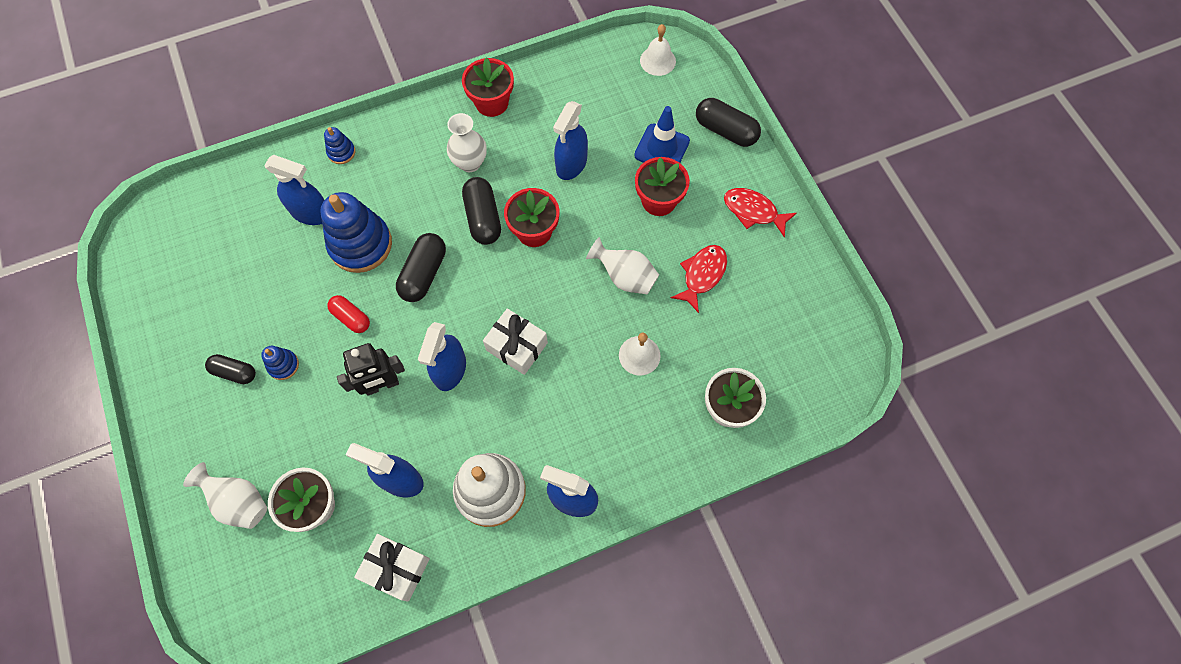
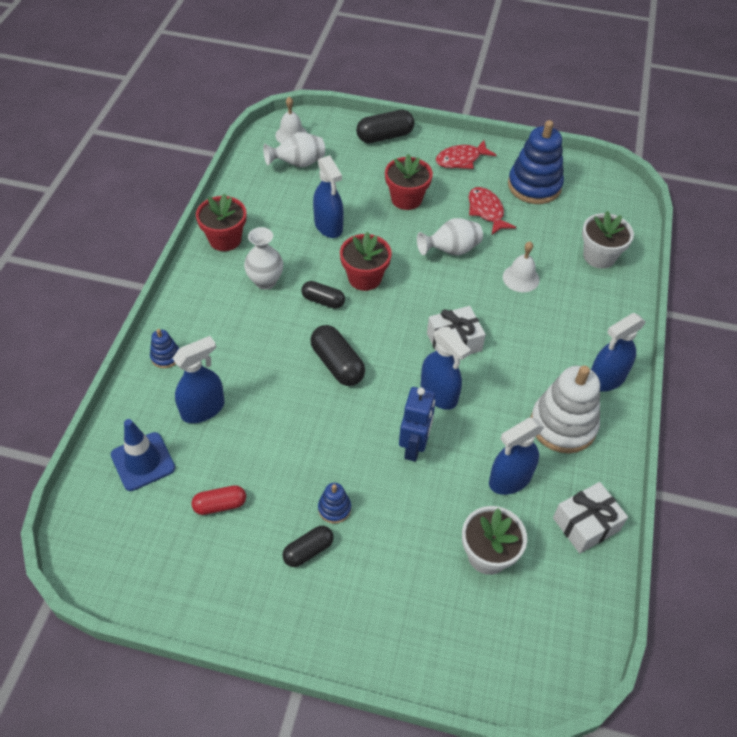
camera: 55 degrees left, 15 degrees down
white vase [183,462,267,529] -> white vase moved to [263,132,325,167]
blue stacking toy [320,192,392,273] -> blue stacking toy moved to [508,120,564,204]
red capsule [327,295,370,333] -> red capsule moved to [192,485,246,515]
black robot [337,343,405,396] -> blue robot [399,387,435,462]
black capsule [462,177,501,245] -> black capsule [302,281,345,309], size x0.65
blue traffic cone [634,106,690,163] -> blue traffic cone moved to [111,419,175,491]

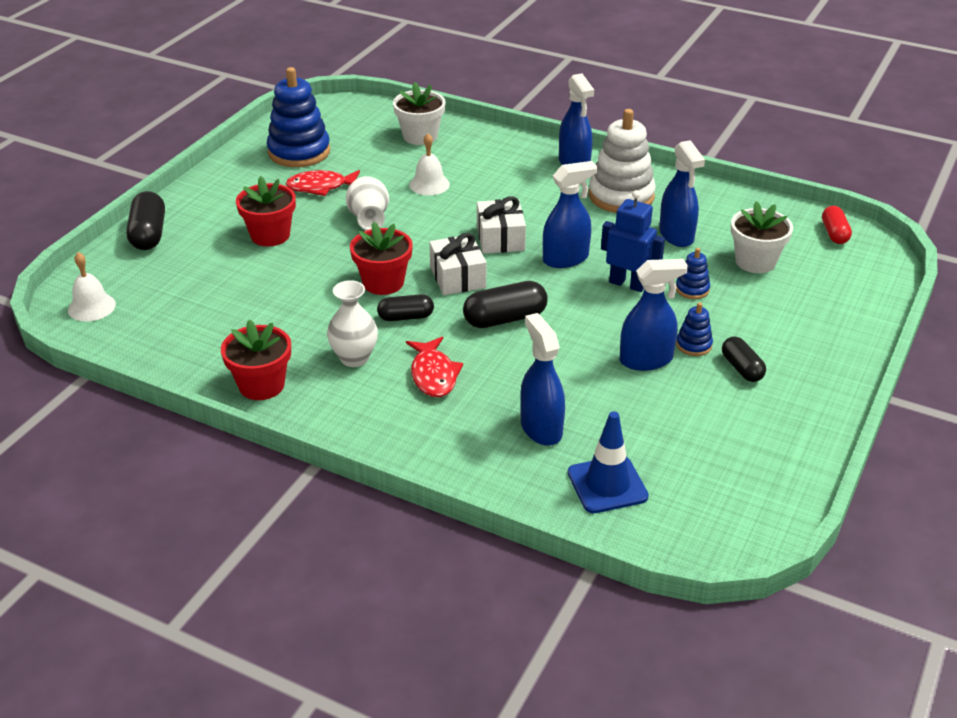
camera: 75 degrees left, 15 degrees down
blue stacking toy [150,329,179,368] -> blue stacking toy moved to [676,248,710,299]
red capsule [192,485,246,515] -> red capsule moved to [822,206,852,244]
white vase [263,132,325,167] -> none
black capsule [302,281,345,309] -> black capsule turned 45 degrees clockwise [377,294,434,321]
blue spray bottle [313,155,344,238] -> blue spray bottle moved to [620,259,688,371]
red fish [435,140,497,169] -> red fish moved to [406,337,463,397]
white gift [553,482,628,554] -> white gift moved to [429,233,486,295]

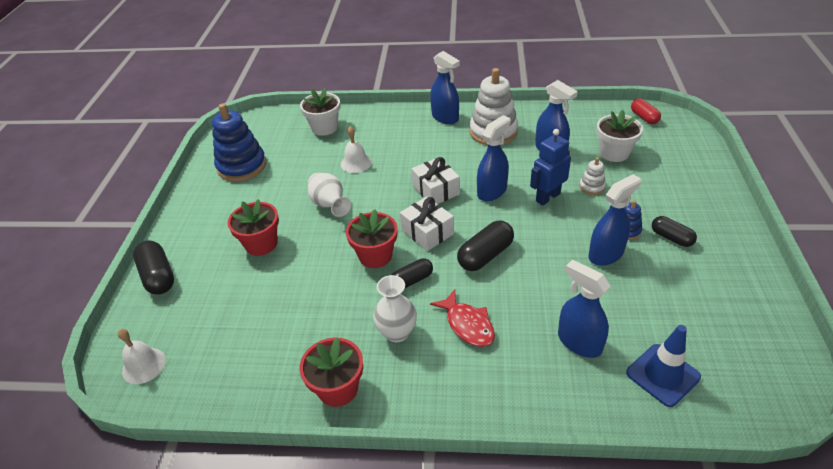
camera: 20 degrees left, 5 degrees up
red fish [286,170,360,196] -> none
blue robot [601,190,665,292] -> blue robot turned 45 degrees counterclockwise [530,129,571,205]
blue stacking toy [676,248,710,299] -> white stacking toy [579,157,606,195]

